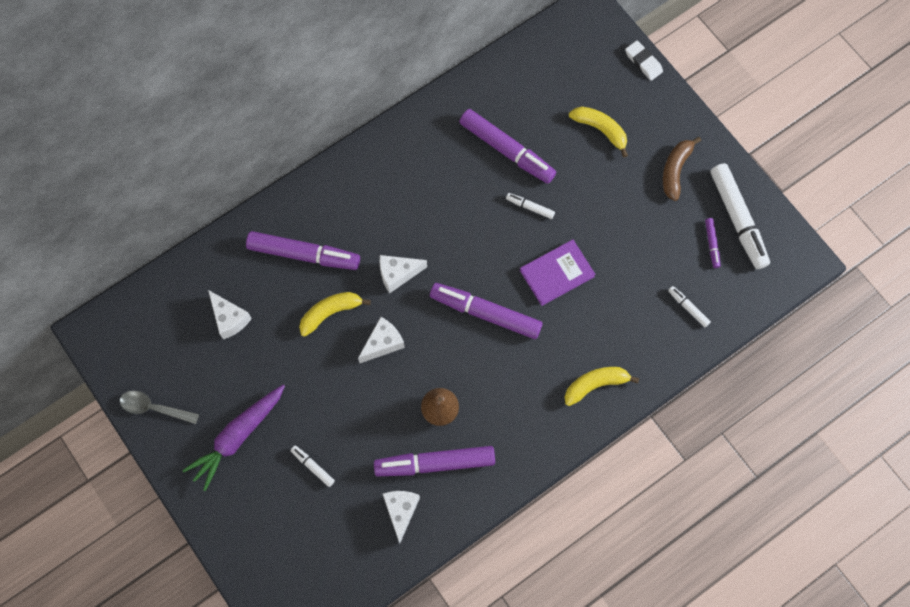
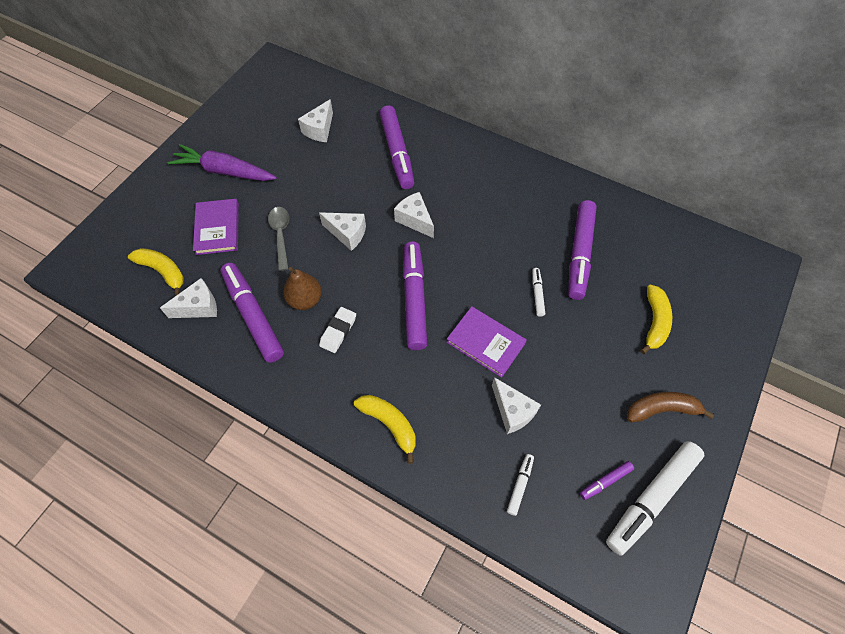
camera: 65 degrees right, 10 degrees down
grey spoon [120,391,199,424] -> grey spoon moved to [268,207,289,271]
white marker [290,446,335,487] -> purple book [193,199,239,255]
yellow banana [299,292,371,337] -> yellow banana moved to [128,248,184,296]
white eraser [625,40,663,81] -> white eraser moved to [319,307,356,353]
none -> white cheese [492,377,541,434]

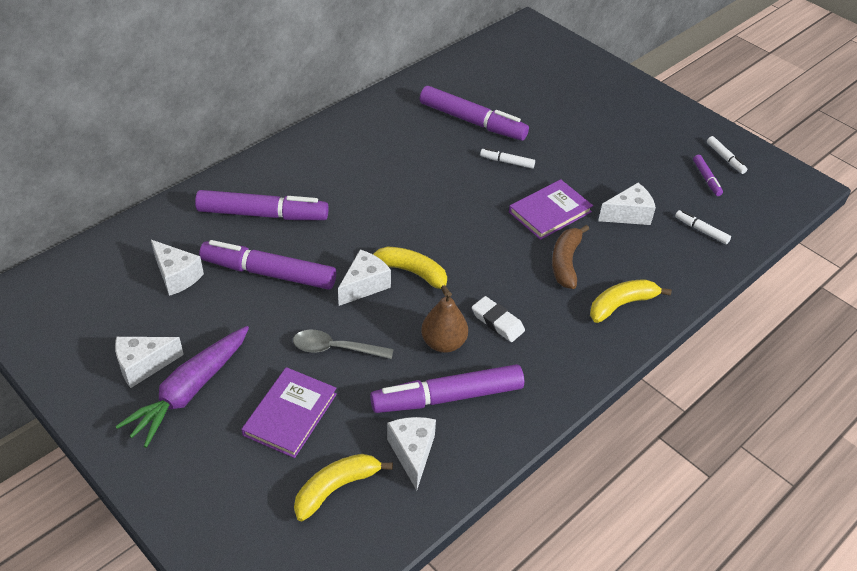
camera: 75 degrees left, 15 degrees down
purple book [193,199,239,255] -> purple book turned 75 degrees counterclockwise [241,367,337,458]
white cheese [394,192,434,238] -> white cheese moved to [115,337,184,388]
purple marker [403,241,427,350] -> purple marker moved to [199,240,336,290]
white marker [606,441,704,556] -> white marker [707,136,747,174], size x0.45
brown banana [627,392,715,422] -> brown banana moved to [552,225,589,289]
yellow banana [640,285,672,354] -> yellow banana moved to [373,246,450,296]

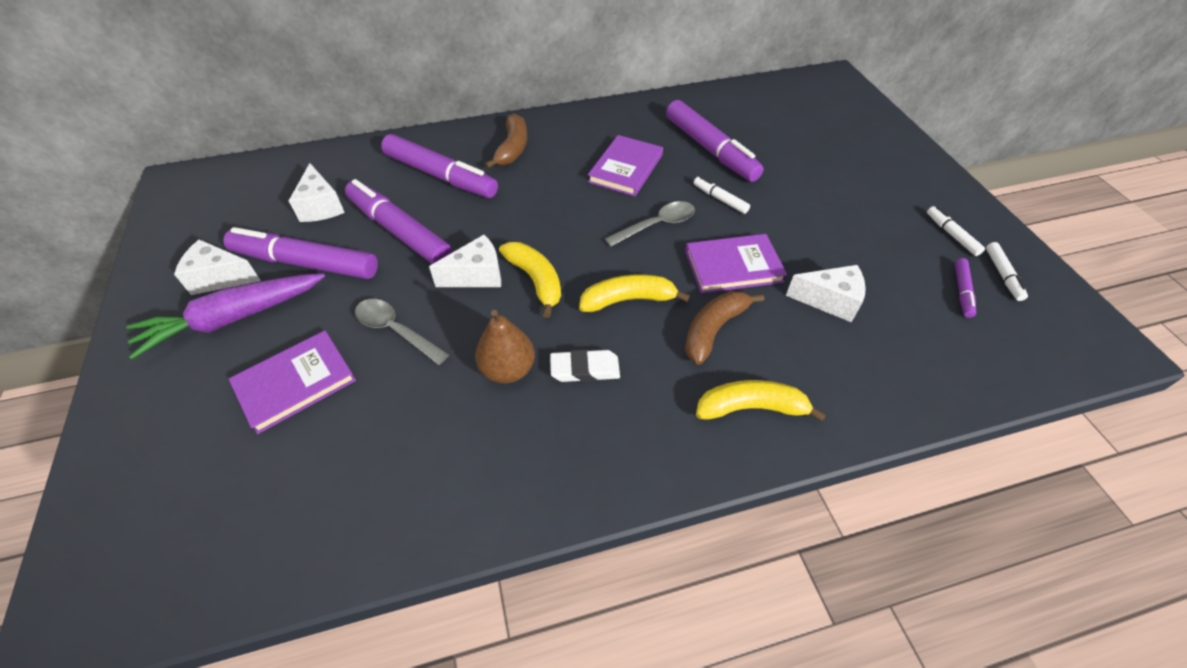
camera: 30 degrees right, 5 degrees up
yellow banana [294,454,393,521] -> yellow banana moved to [579,274,690,312]
purple marker [370,364,524,413] -> purple marker moved to [223,227,378,279]
white cheese [387,417,436,490] -> none
white eraser [472,296,525,342] -> white eraser turned 75 degrees counterclockwise [550,349,620,382]
white marker [675,210,731,244] -> white marker moved to [927,206,985,256]
none -> brown banana [485,113,527,169]
none -> purple book [588,135,663,197]
none -> grey spoon [605,201,695,247]

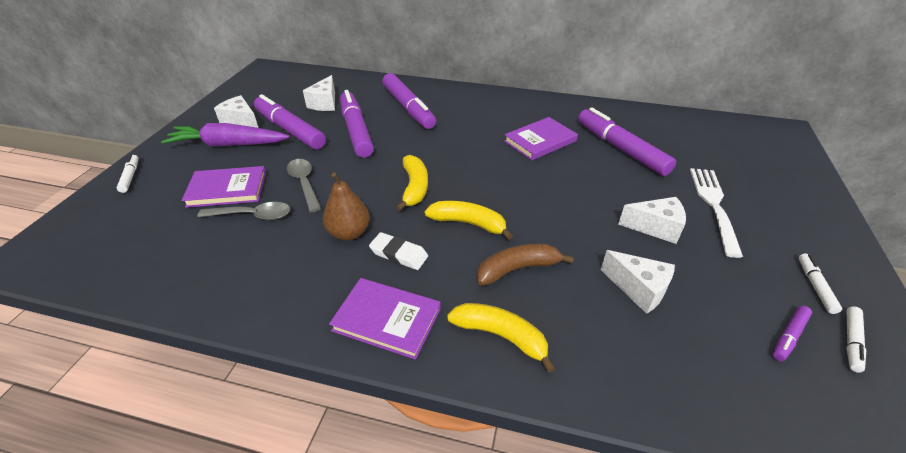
camera: 30 degrees right, 10 degrees down
white cheese [429,235,501,287] -> white cheese moved to [618,197,686,244]
brown banana [485,113,527,169] -> none
grey spoon [605,201,695,247] -> grey spoon moved to [197,202,290,220]
purple marker [666,100,764,182] -> purple marker turned 150 degrees clockwise [578,107,676,176]
purple book [685,234,787,293] -> purple book moved to [329,278,441,360]
white marker [694,176,750,214] -> white marker moved to [117,154,139,193]
none -> white fork [690,168,743,258]

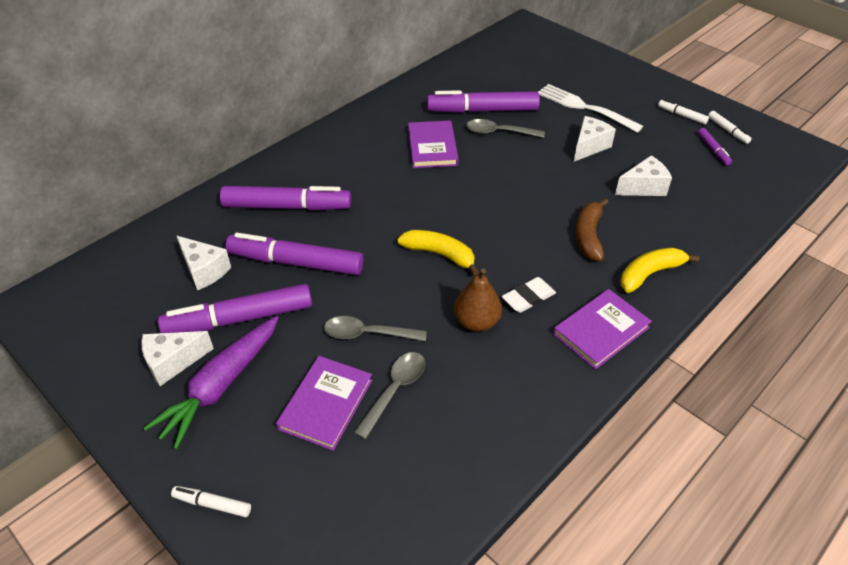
camera: 60 degrees left, 5 degrees up
yellow banana [425,201,513,240] -> none
none -> grey spoon [466,119,545,138]

